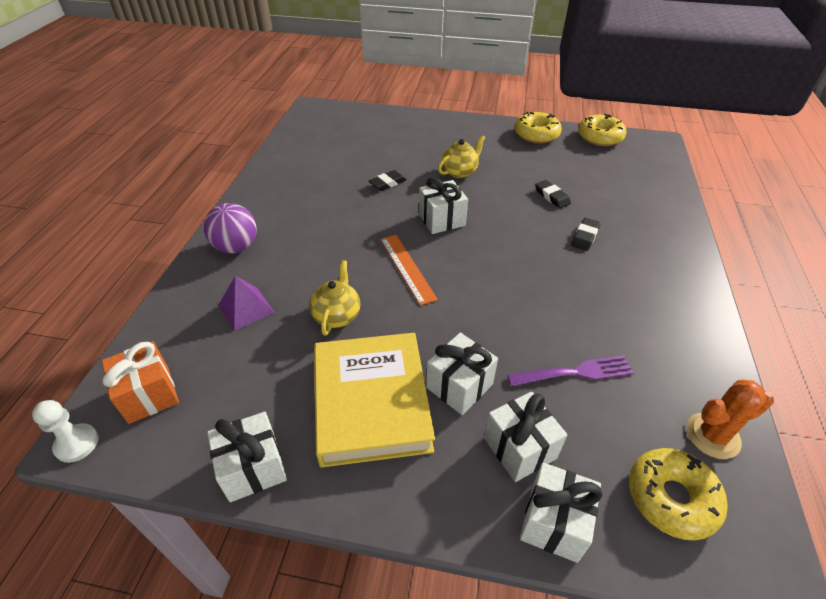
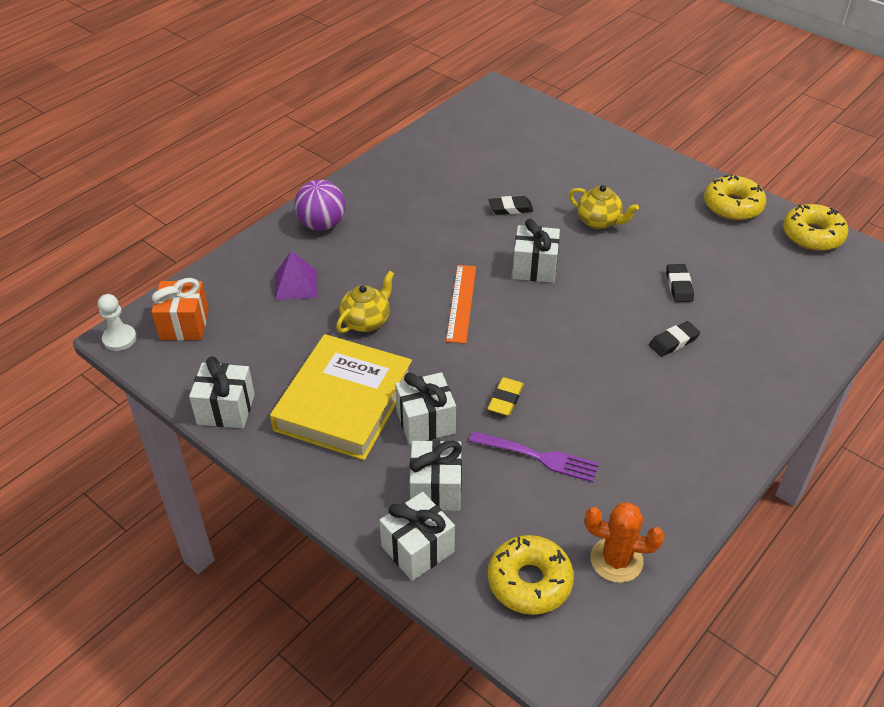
camera: 30 degrees right, 0 degrees up
yellow teapot [438,135,485,178] -> yellow teapot turned 45 degrees clockwise [569,185,639,229]
none -> yellow eraser [488,377,524,416]

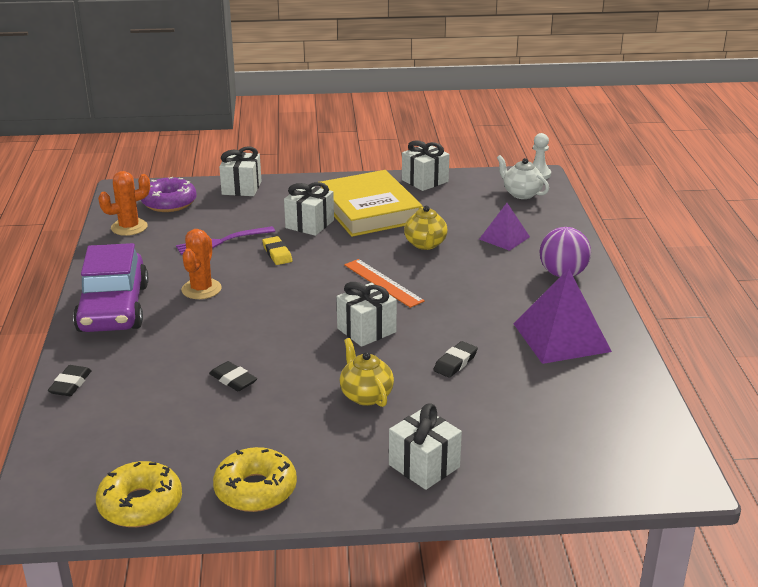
camera: 135 degrees right, 15 degrees down
orange gift [151,278,209,341] -> white teapot [497,155,549,199]
white gift [410,440,462,511] -> white gift moved to [389,403,462,490]
yellow donut [488,535,574,615] -> purple donut [141,177,197,212]
yellow teapot [569,185,639,229] -> yellow teapot turned 75 degrees clockwise [340,338,394,407]
black eraser [649,321,700,357] -> black eraser moved to [48,365,92,396]
none -> purple car [73,243,148,332]
none -> orange cactus [181,229,222,299]
none -> purple pyramid [514,269,612,364]

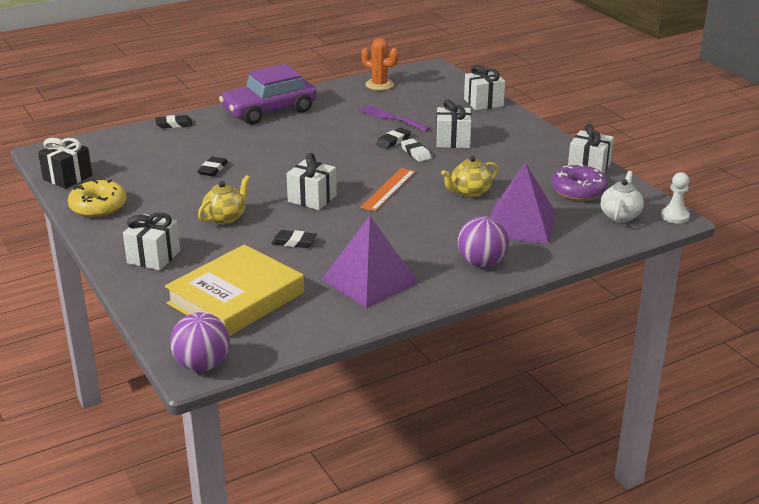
camera: 65 degrees right, 0 degrees up
yellow donut [96,461,182,527] -> black gift [38,138,92,189]
purple donut [141,177,197,212] -> purple donut moved to [551,164,608,201]
orange cactus [181,229,222,299] -> none
yellow eraser [262,236,292,265] -> black eraser [376,127,411,149]
yellow book [321,170,423,237] -> yellow book moved to [165,245,304,336]
purple pyramid [479,203,530,251] -> purple pyramid [491,162,556,244], size x1.72
none -> purple ball [170,312,230,371]
none -> white eraser [400,139,431,162]

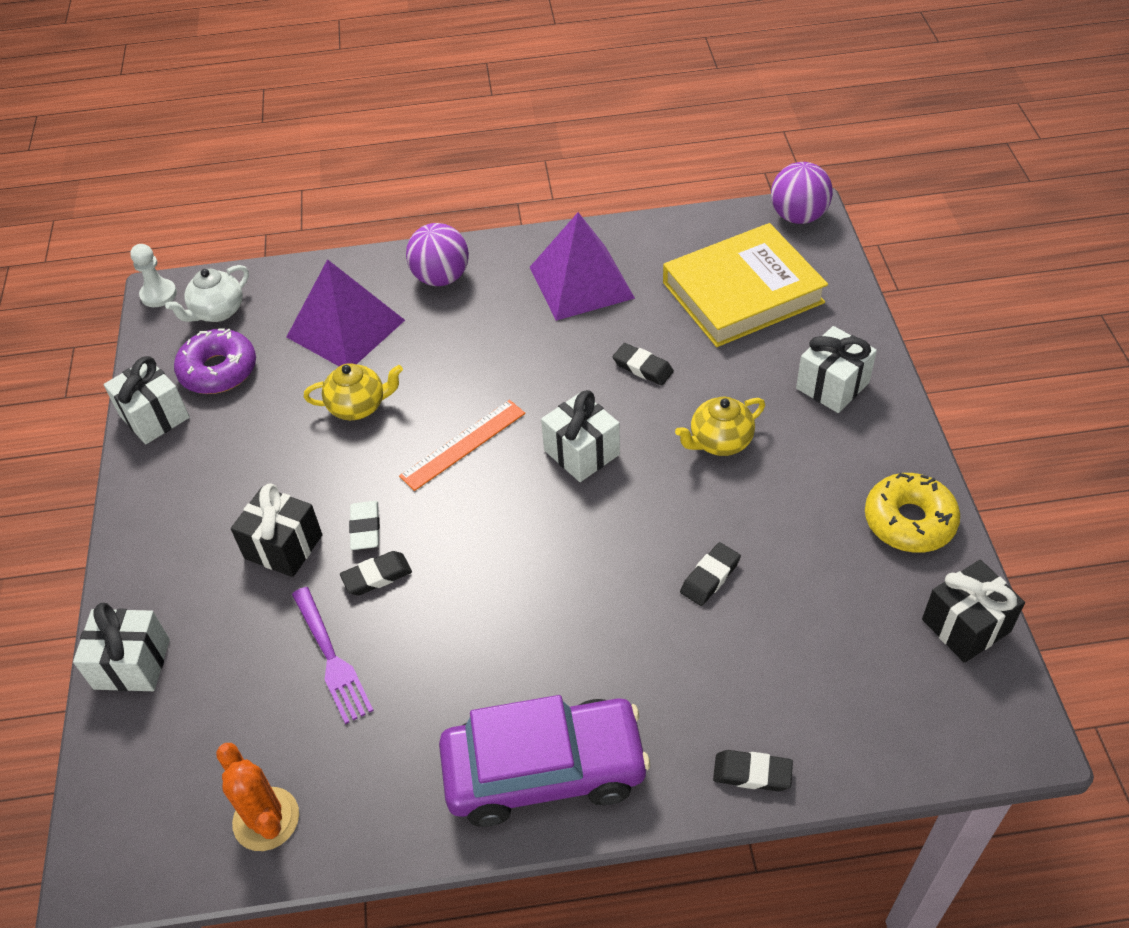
camera: 155 degrees left, 20 degrees up
white gift [436,99,472,148] -> black gift [231,483,322,577]

